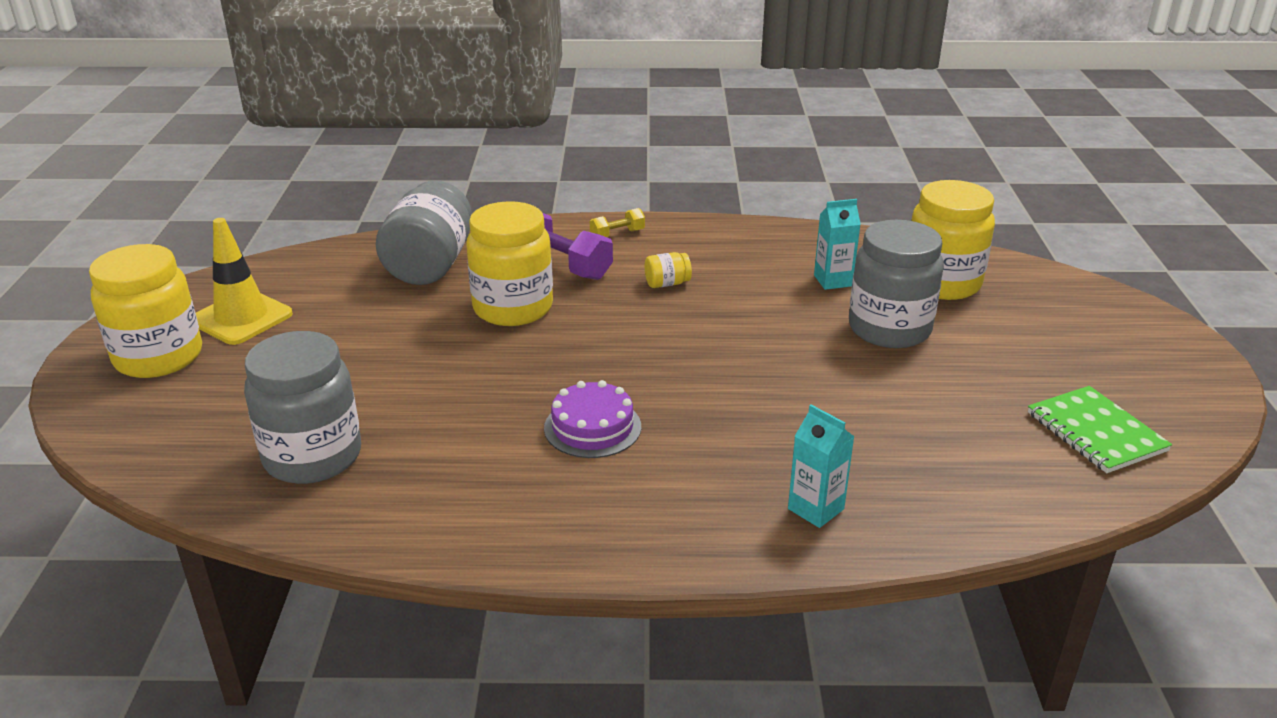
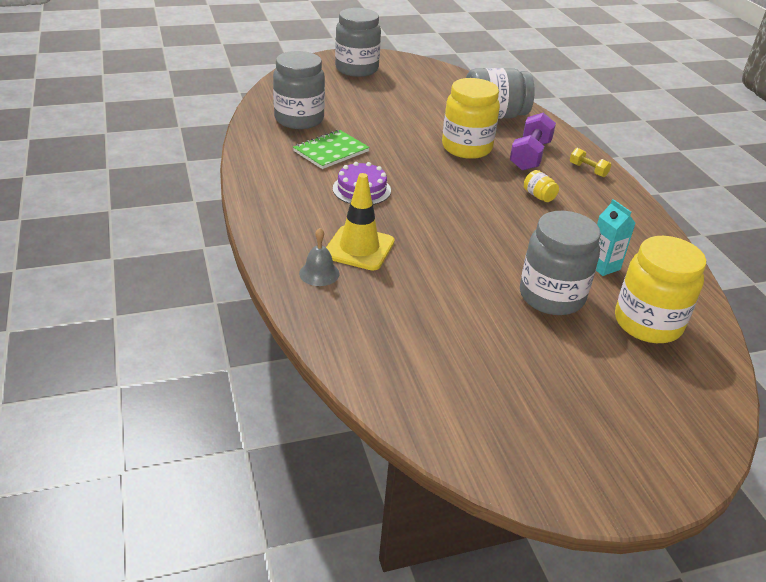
camera: 70 degrees right, 5 degrees up
yellow jar [89,244,202,378] -> grey jar [335,8,381,77]
yellow traffic cone [196,218,293,345] -> yellow traffic cone moved to [326,173,395,270]
turquoise carton [788,405,855,528] -> grey bell [299,228,339,286]
green notebook [1028,386,1172,473] -> green notebook moved to [293,130,370,169]

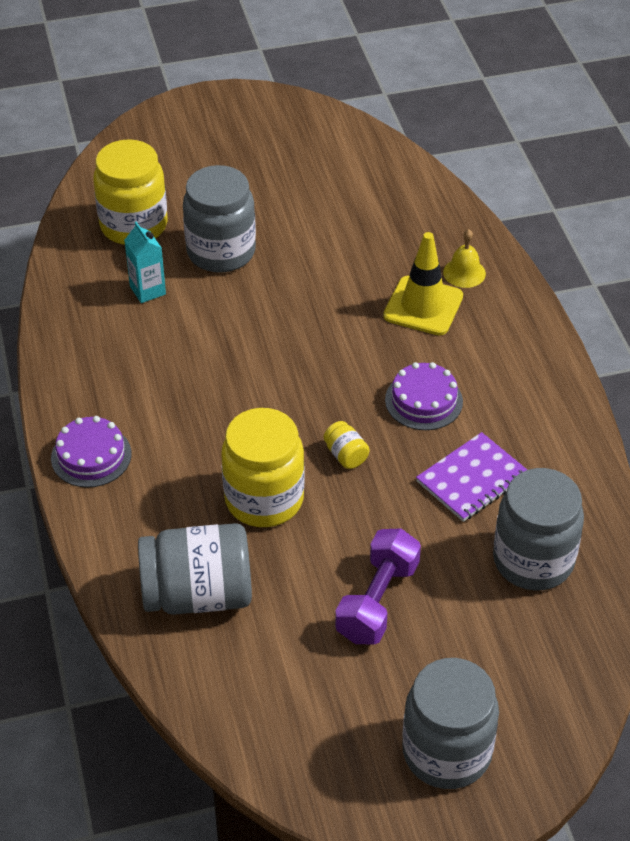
camera: 175 degrees left, 10 degrees up
green notebook [293,130,370,169] -> purple notebook [416,432,527,522]
grey bell [299,228,339,286] -> yellow bell [443,229,486,288]
purple dumbbell [510,112,556,171] -> purple dumbbell moved to [335,529,421,645]
yellow jar [524,170,559,202] -> yellow jar moved to [324,421,370,469]
yellow dumbbell [570,148,611,177] -> purple cake [51,416,132,488]

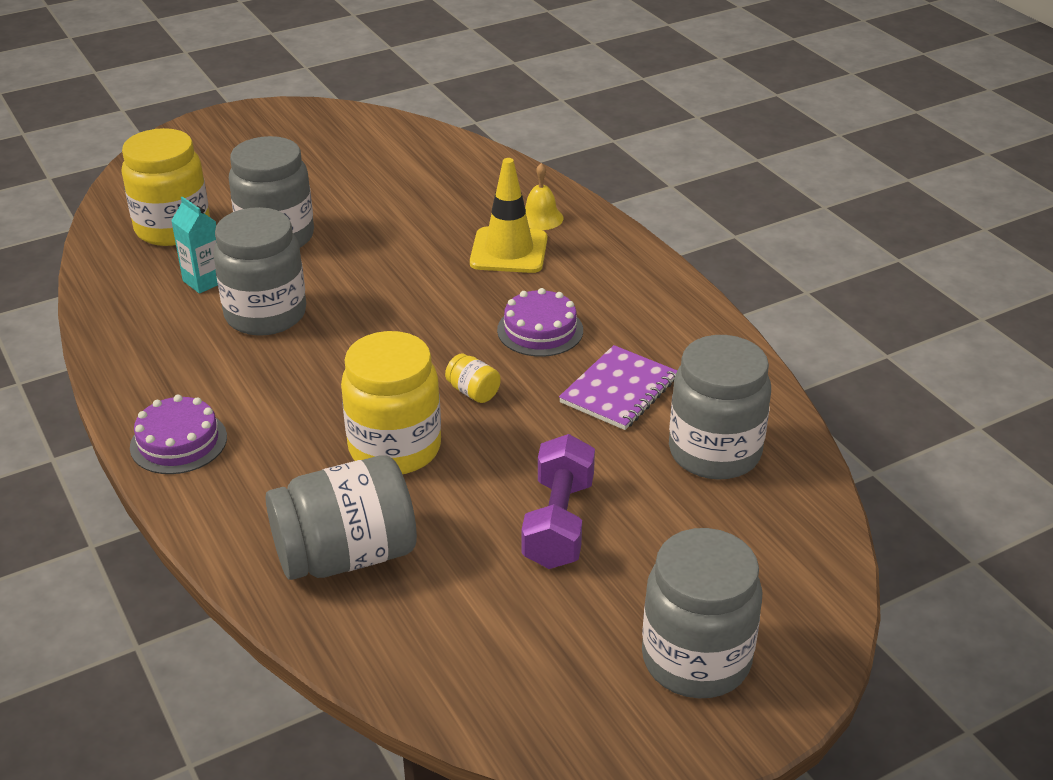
camera: 15 degrees left, 10 degrees down
none -> grey jar [213,207,306,336]

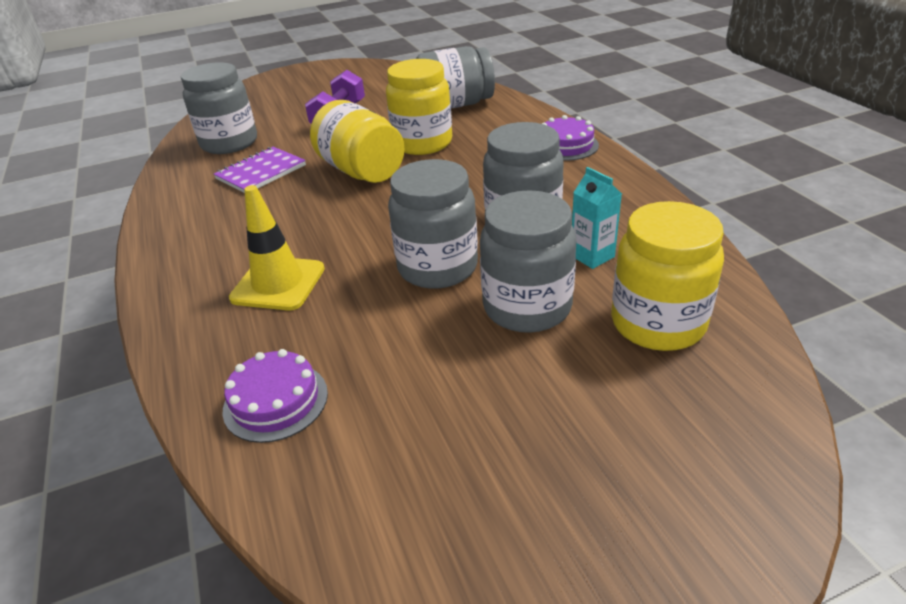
camera: 170 degrees left, 0 degrees up
yellow jar [445,354,501,403] -> yellow jar [310,100,405,183], size x2.40
purple cake [497,288,583,357] -> purple cake moved to [223,349,328,443]
yellow bell [525,163,563,230] -> none
grey jar [642,528,762,698] -> grey jar moved to [388,159,478,289]

